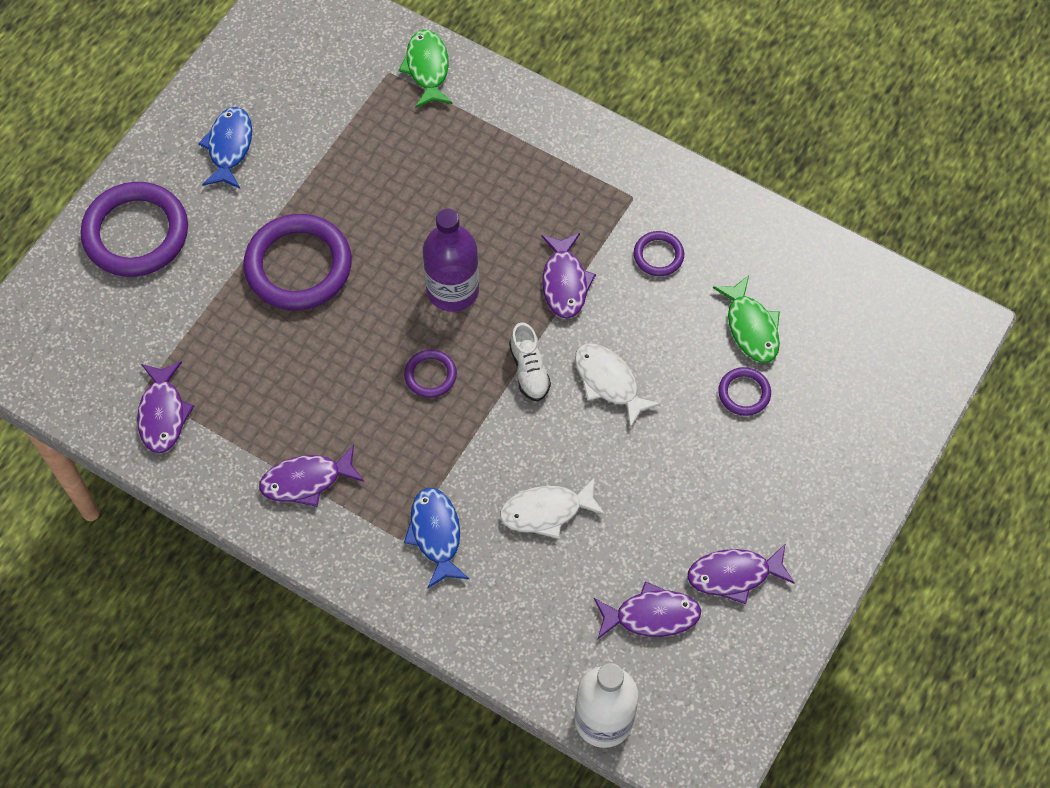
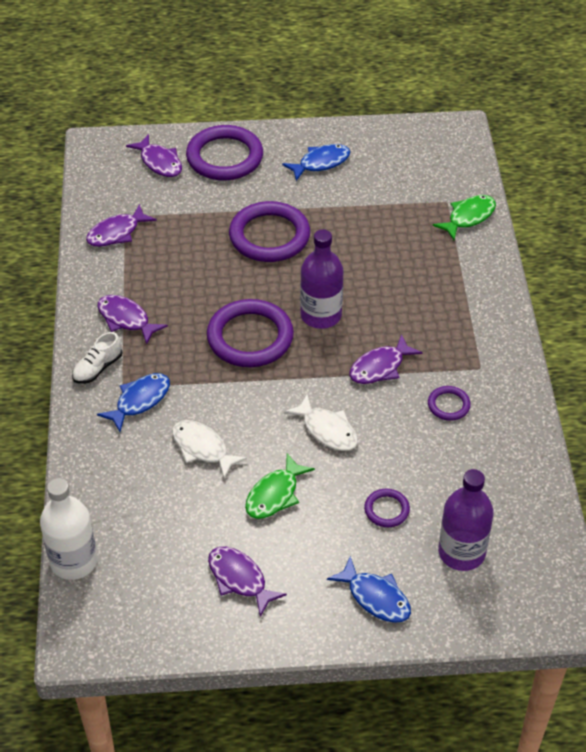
camera: 55 degrees right, 15 degrees down
purple ring [404,350,457,398] -> purple ring [207,299,294,367], size x2.11
white shoe [509,323,551,401] -> white shoe moved to [72,332,123,384]
white fish [575,344,661,428] -> white fish turned 120 degrees clockwise [284,395,358,451]
purple fish [594,581,701,639] -> purple fish moved to [126,134,182,177]
green fish [713,275,780,363] -> green fish moved to [245,453,315,519]
none -> blue fish [327,556,411,623]
none -> purple bottle [438,469,494,571]

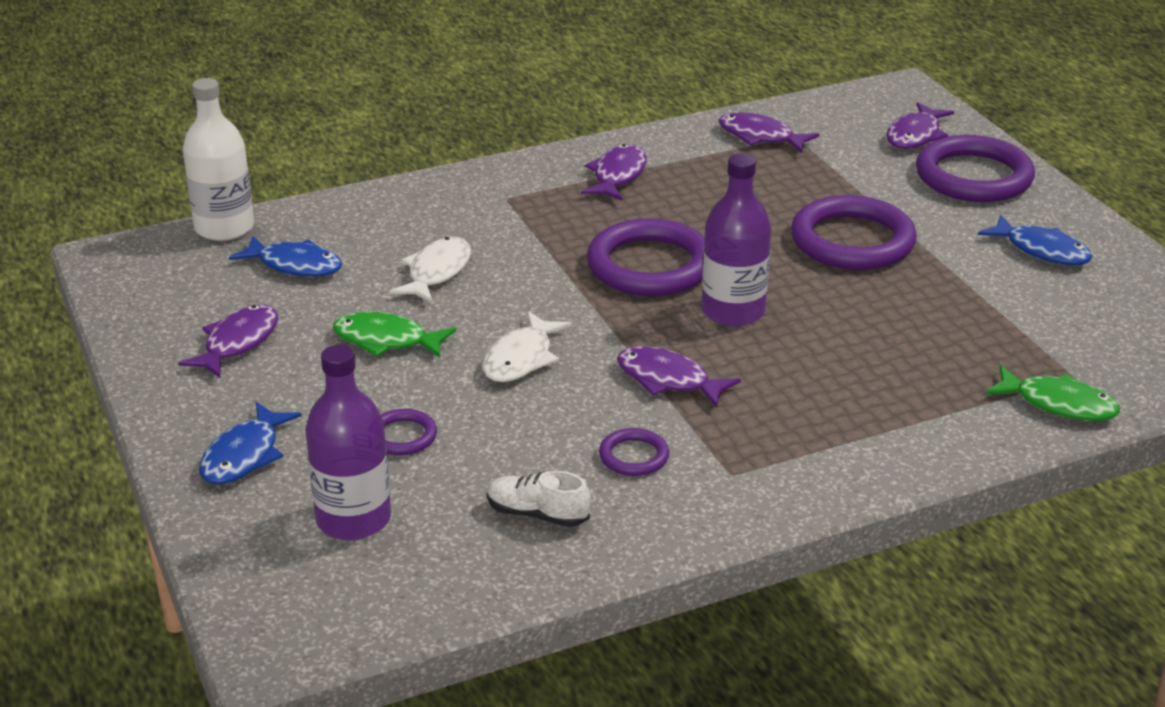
camera: 70 degrees right, 15 degrees down
white shoe [72,332,123,384] -> white shoe moved to [487,471,591,527]
blue fish [97,373,170,432] -> blue fish moved to [229,236,342,277]

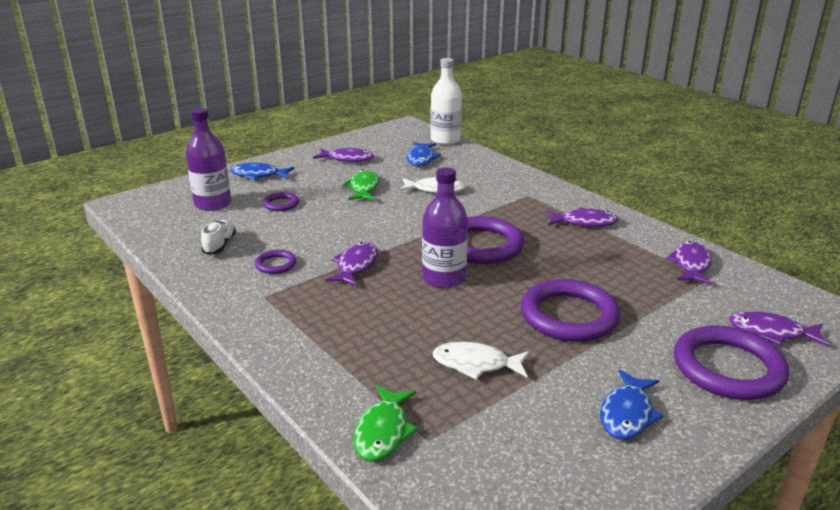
camera: 75 degrees right, 5 degrees down
white fish [483,311,571,382] -> white fish moved to [432,342,529,380]

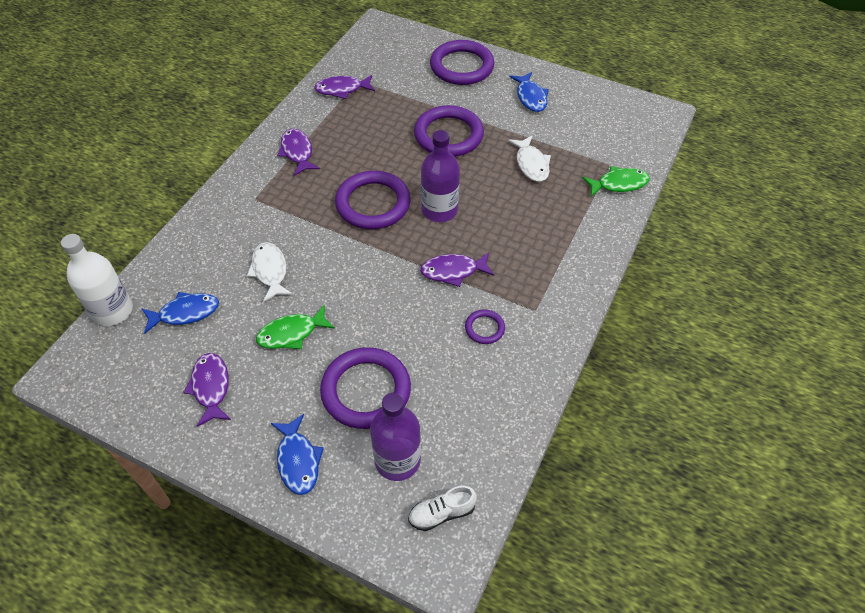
camera: 115 degrees left, 25 degrees up
white shoe [201,220,236,255] -> white shoe moved to [408,486,477,531]
purple ring [263,192,299,211] -> purple ring [320,347,411,429], size x2.11
blue fish [600,370,664,440] -> blue fish turned 75 degrees clockwise [509,72,549,112]
purple fish [729,311,829,347] -> none

